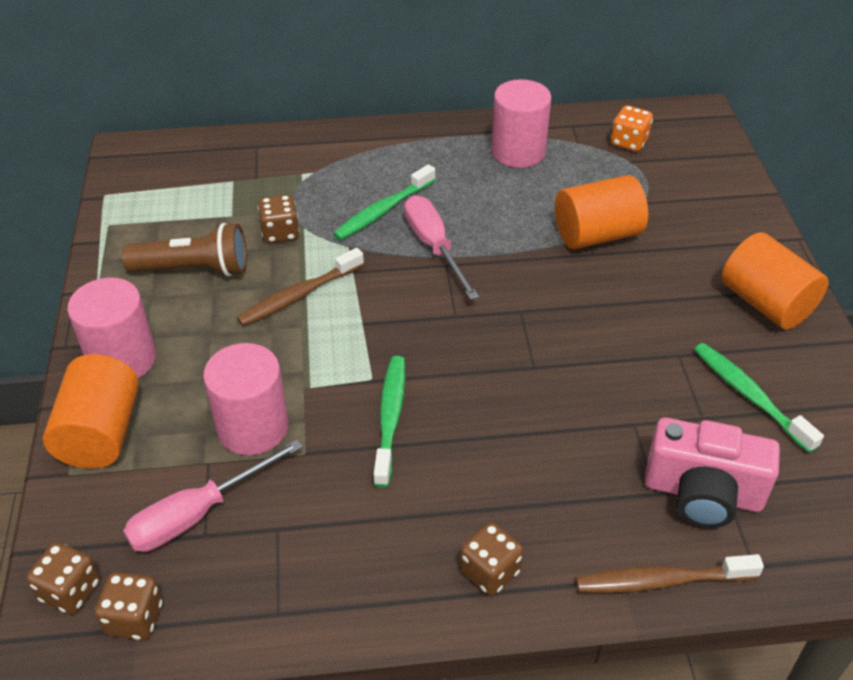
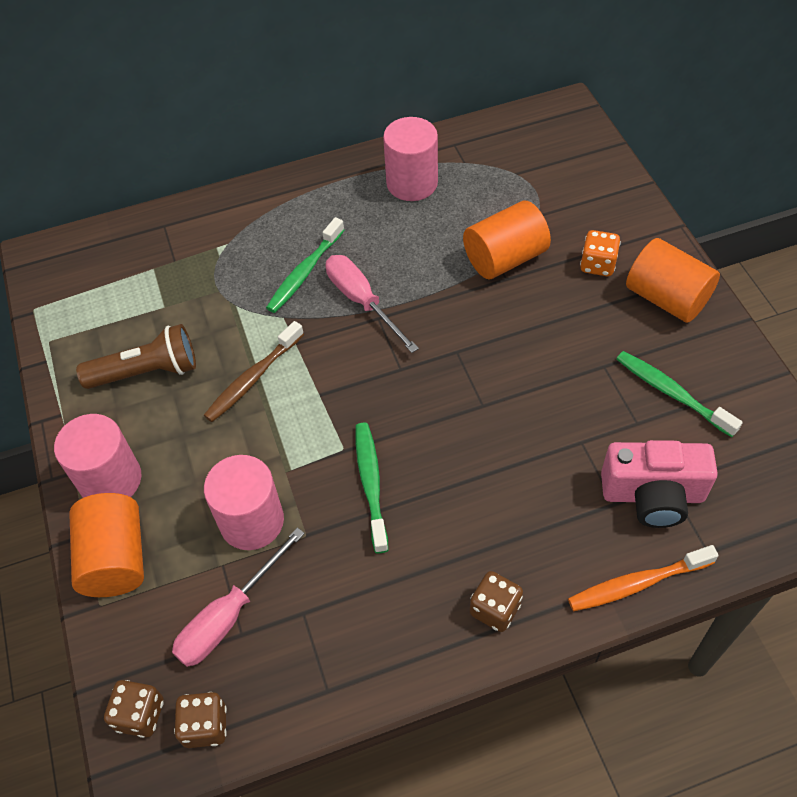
camera: 10 degrees left, 10 degrees up
brown dice [258,195,300,243] -> none
brown toothbrush [576,554,764,593] -> orange toothbrush [568,545,719,611]
orange dice [611,106,653,152] -> orange dice moved to [580,230,621,276]

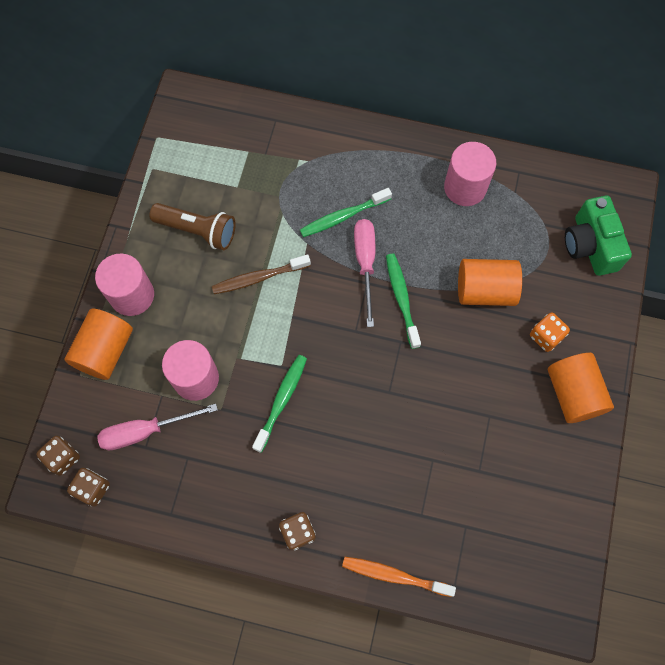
camera: 30 degrees right, 15 degrees up
pink camera [601,440,718,528] -> none
green toothbrush [617,351,743,437] -> green toothbrush moved to [386,253,421,349]
none -> green camera [565,195,632,276]

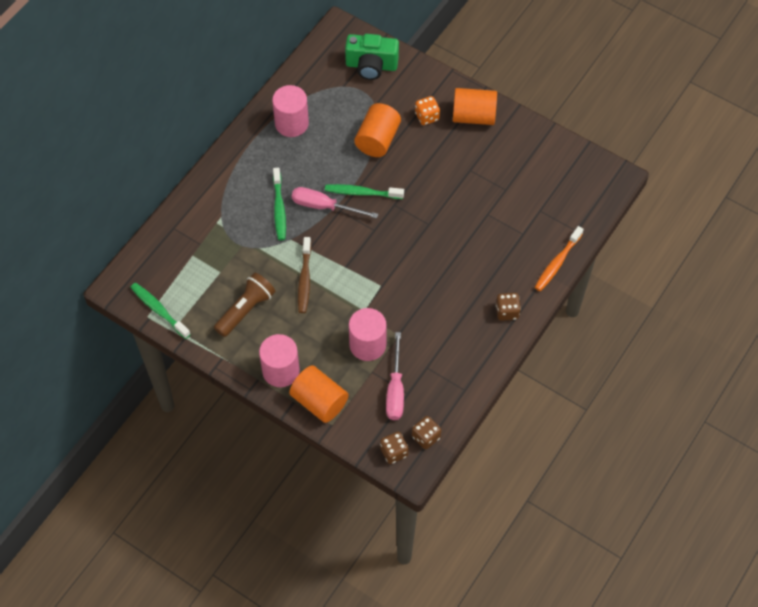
camera: 70 degrees left, 10 degrees down
green toothbrush [252,355,307,453] -> green toothbrush moved to [130,283,191,339]

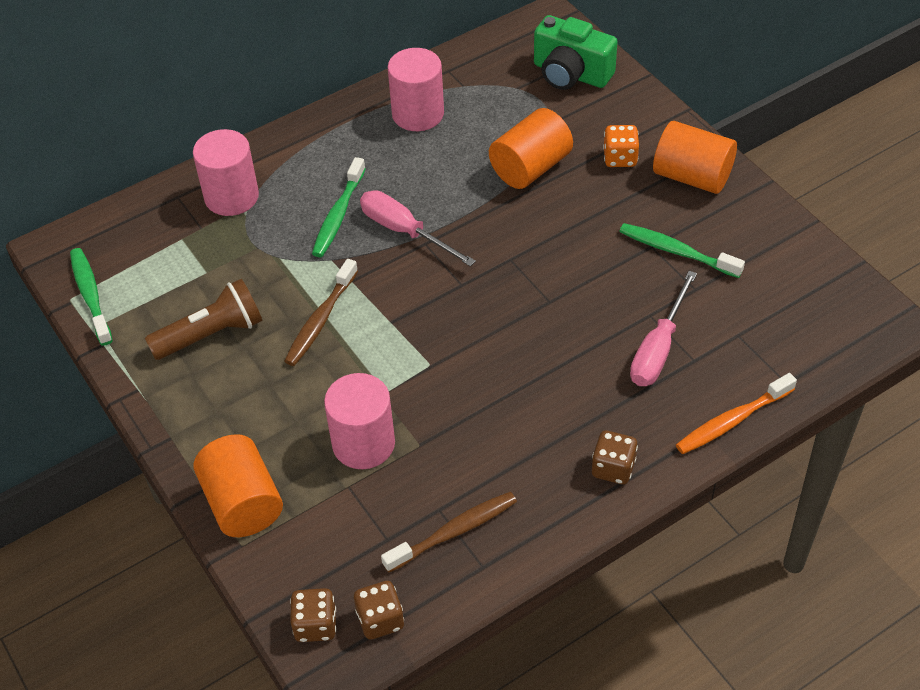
camera: 25 degrees right, 10 degrees down
pink cylinder [259,334,300,387] -> pink cylinder moved to [193,129,259,216]
green toothbrush [325,184,404,199] -> green toothbrush moved to [619,223,745,278]
pink screwdriver [386,332,404,420] -> pink screwdriver moved to [630,271,697,386]
none -> brown toothbrush [381,492,517,573]

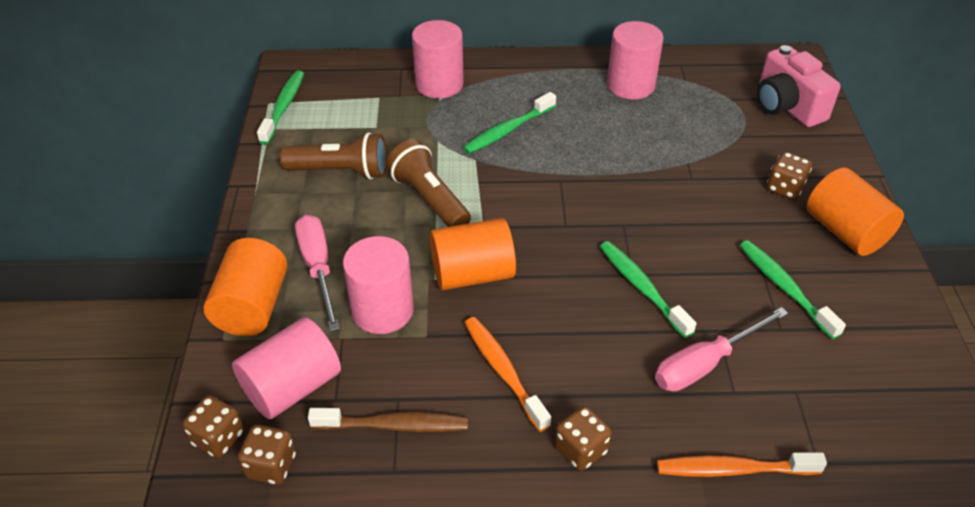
camera: 30 degrees right, 5 degrees down
brown toothbrush [284,259,358,366] -> brown flashlight [386,139,471,227]
pink screwdriver [360,190,476,267] -> pink screwdriver moved to [295,214,340,331]
orange cylinder [489,108,573,189] -> orange cylinder moved to [430,218,516,290]
green camera [534,15,618,90] -> pink camera [757,45,841,127]
orange dice [603,125,639,167] -> brown dice [767,152,812,199]
none -> pink cylinder [232,317,341,419]
none -> orange toothbrush [465,317,551,432]
none -> green toothbrush [600,241,697,338]

